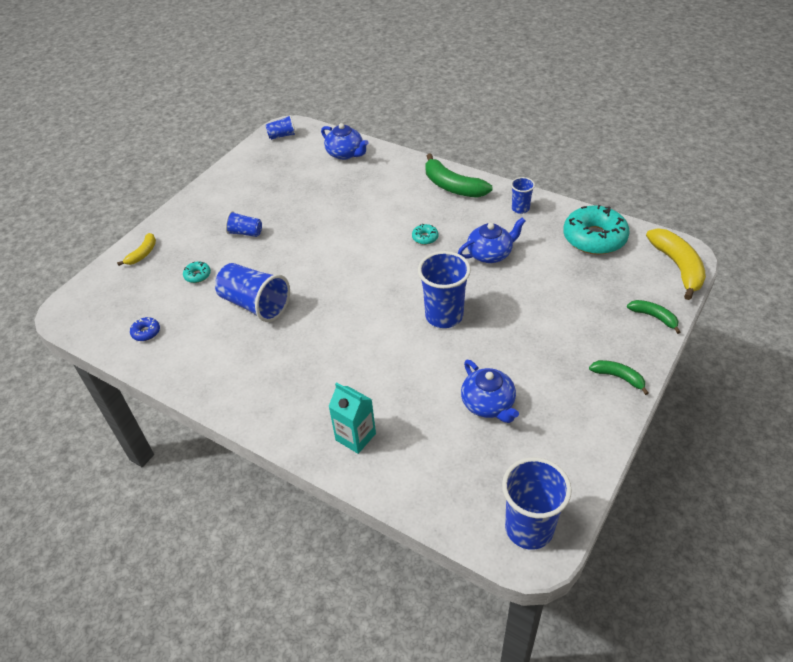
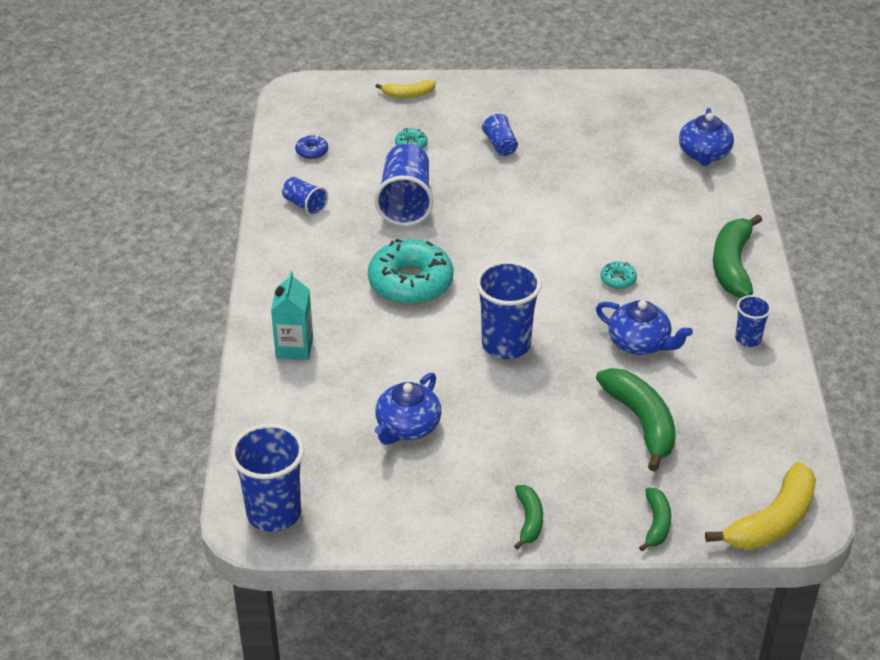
camera: 55 degrees right, 5 degrees down
blue cup [266,115,296,140] -> blue cup moved to [282,177,328,216]
turquoise donut [563,205,630,255] -> turquoise donut moved to [368,239,454,305]
none -> green banana [596,368,676,472]

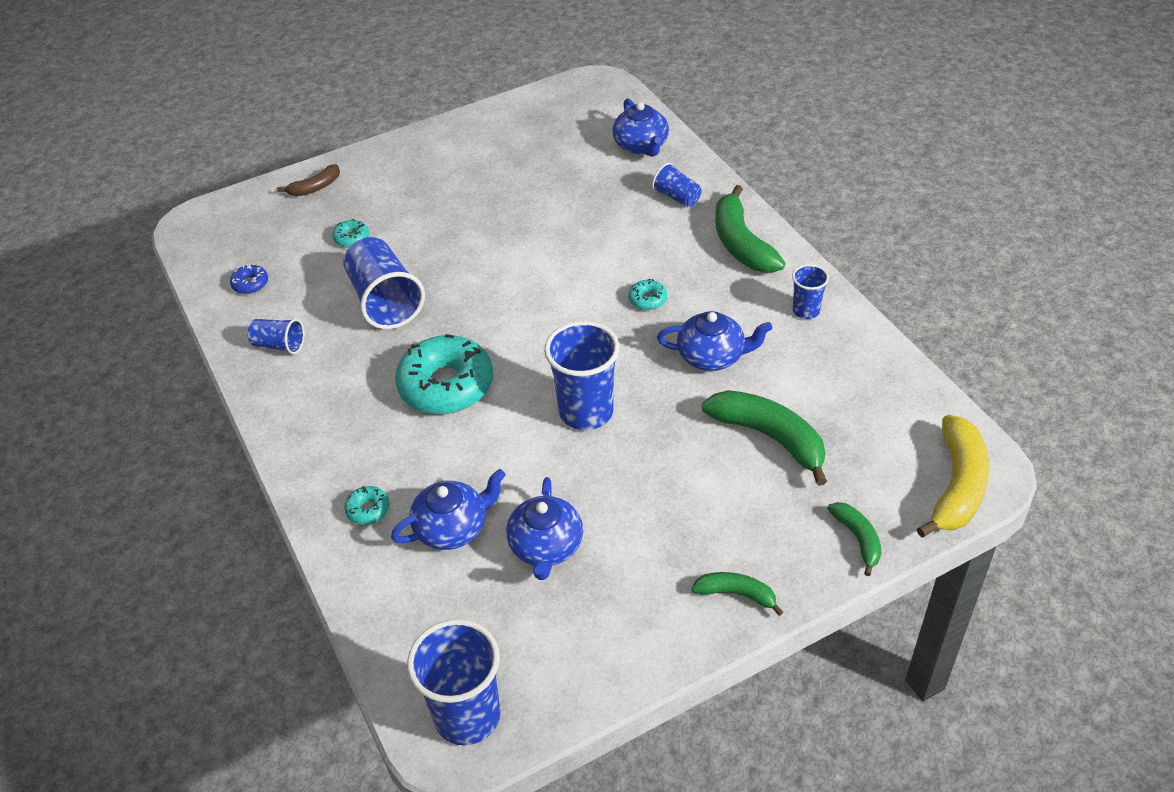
camera: 25 degrees left, 5 degrees up
turquoise carton [271,271,313,360] -> turquoise donut [344,486,390,525]
yellow banana [375,80,436,98] -> brown banana [277,164,340,196]
blue cup [481,112,518,156] -> blue cup moved to [652,163,701,207]
green banana [514,485,543,550] -> green banana turned 45 degrees counterclockwise [692,572,783,616]
none -> blue teapot [391,469,506,550]

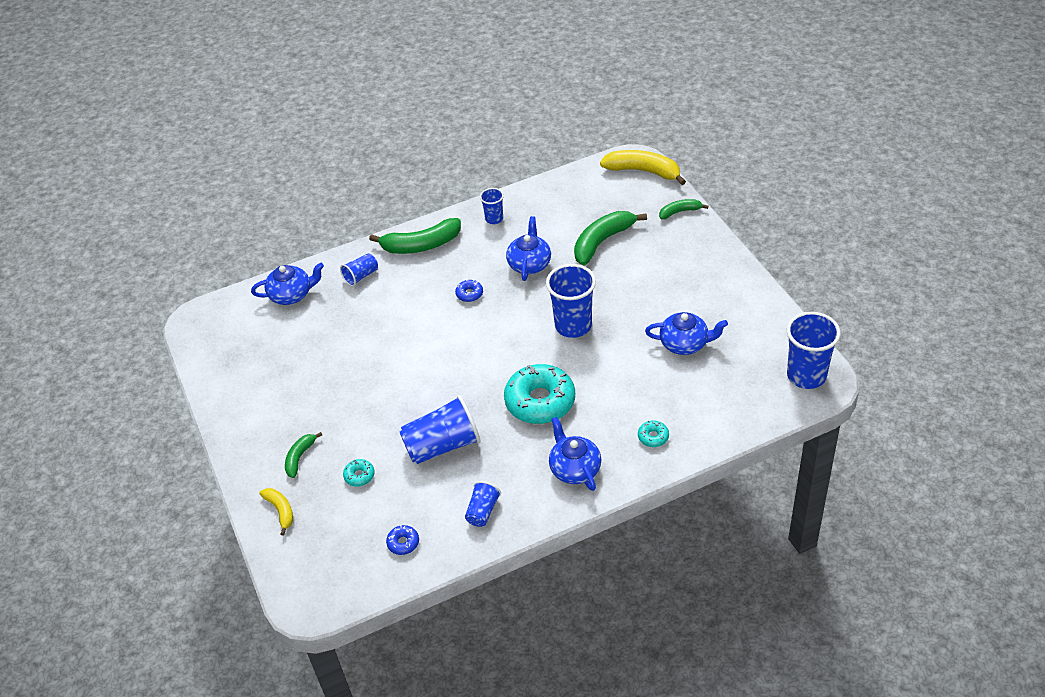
camera: 85 degrees left, 0 degrees up
brown banana [277,164,340,196] -> yellow banana [259,488,293,536]
blue teapot [391,469,506,550] -> blue teapot moved to [549,417,601,491]
turquoise donut [628,279,667,310] -> blue donut [455,280,483,302]
green banana [692,572,783,616] -> green banana moved to [285,432,322,478]

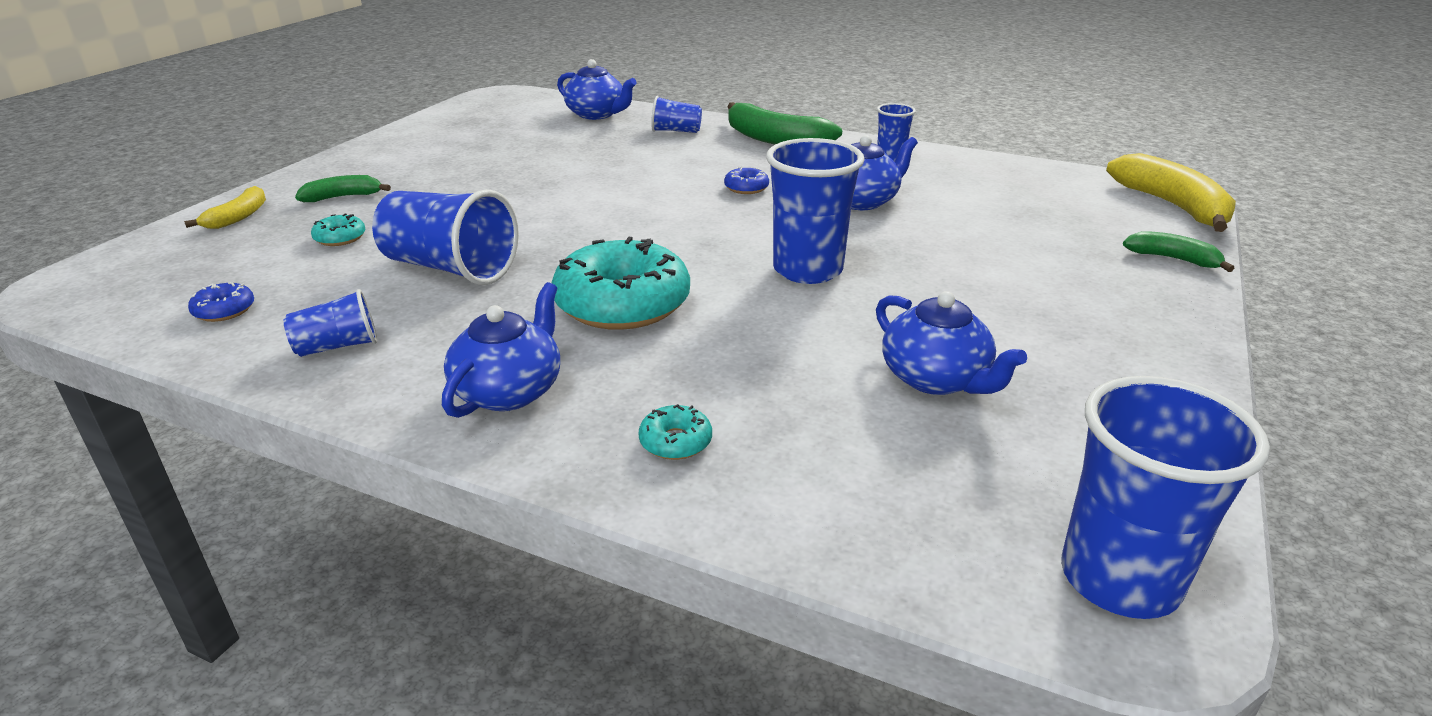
camera: 45 degrees right, 15 degrees down
green banana [574,211,647,265] -> none

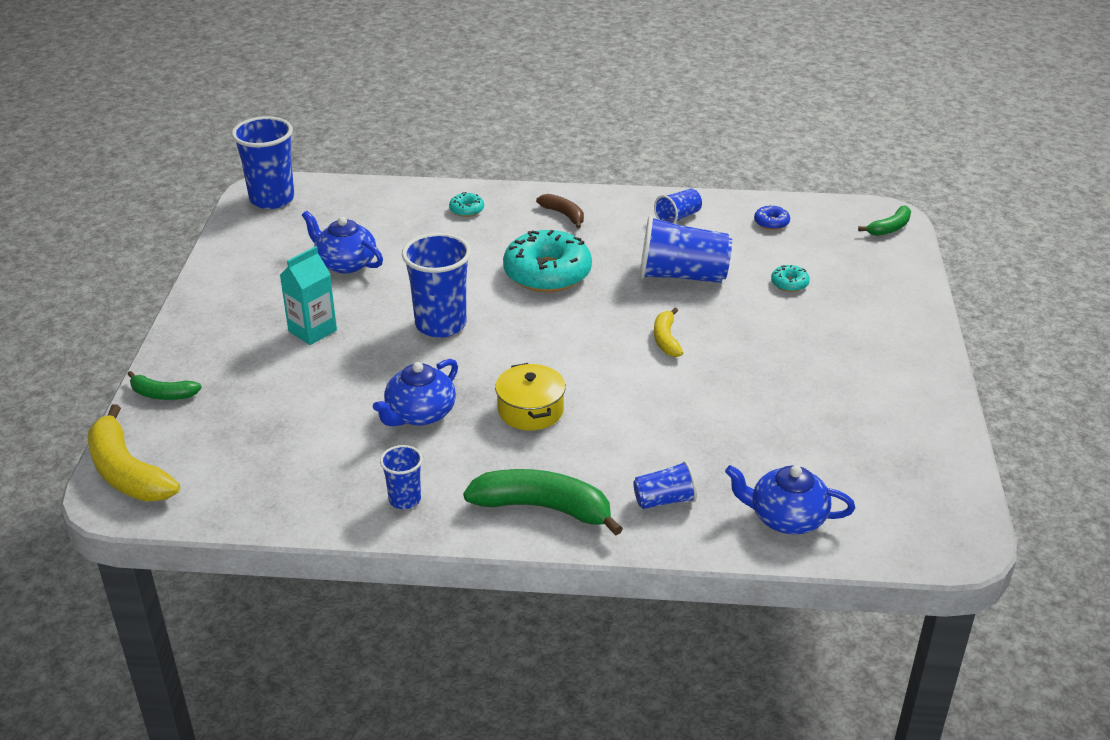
camera: 160 degrees right, 5 degrees up
yellow banana [184,186,266,229] -> yellow banana moved to [654,308,683,357]
green banana [295,175,391,202] -> green banana moved to [858,205,911,236]
blue teapot [442,282,560,418] -> brown banana [536,194,584,229]
blue donut [724,167,769,194] -> yellow pot [495,363,566,430]
none -> turquoise carton [280,246,337,345]

